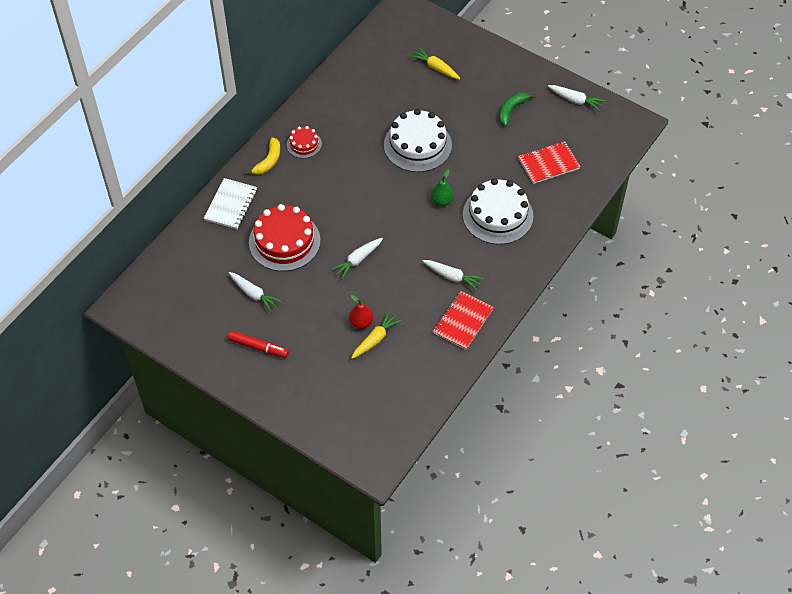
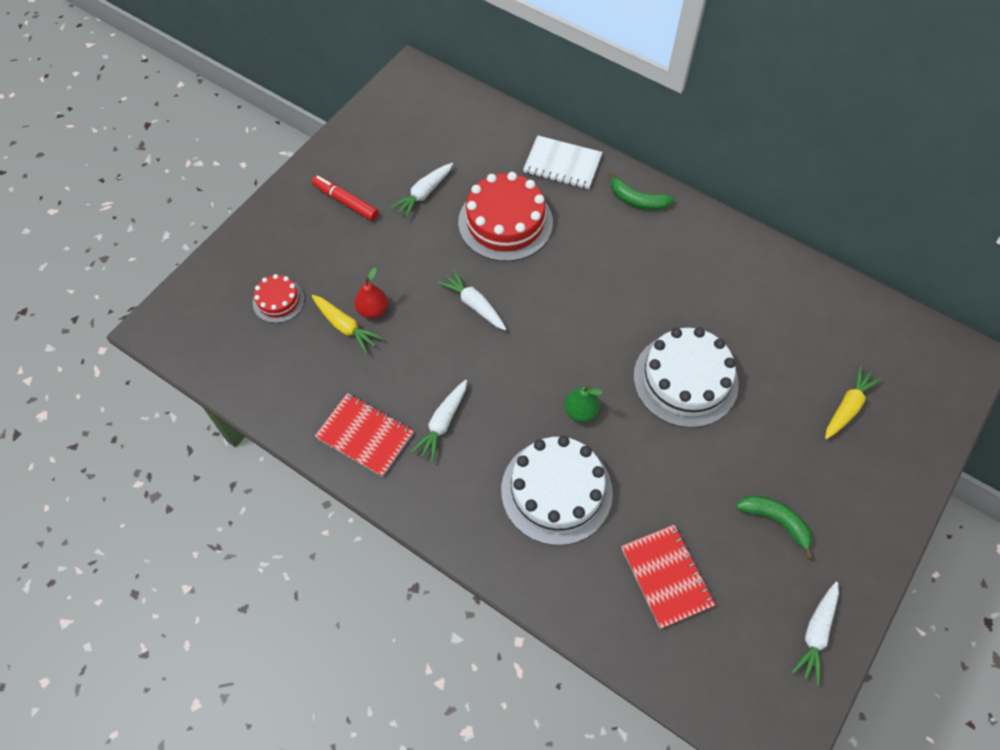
camera: 90 degrees right, 5 degrees up
red marker [228,331,289,358] -> red marker turned 105 degrees clockwise [312,175,379,221]
yellow banana [246,137,280,175] -> green banana [608,171,674,210]
red cake [287,126,322,158] -> red cake moved to [253,274,304,323]

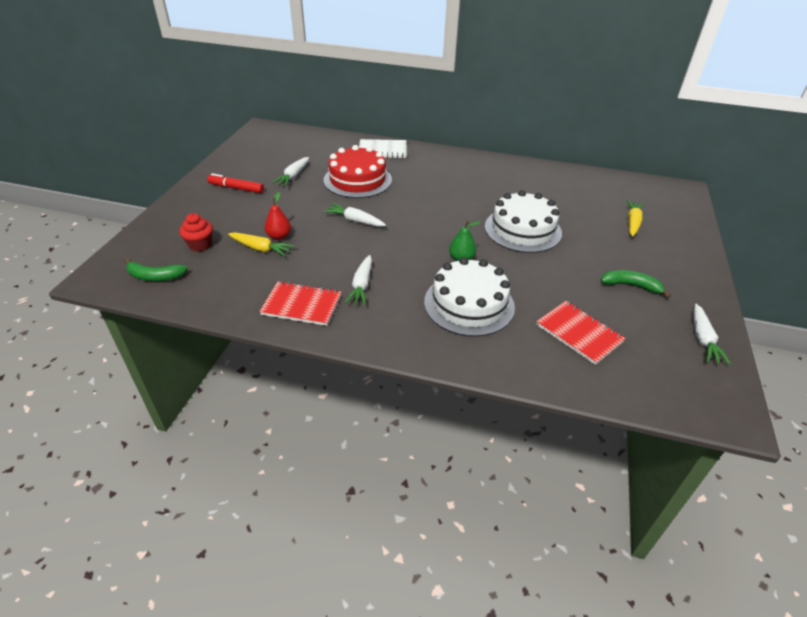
camera: 20 degrees left, 20 degrees down
red cake [253,274,304,323] -> red cupcake [179,213,213,252]
green banana [608,171,674,210] -> green banana moved to [125,258,188,281]

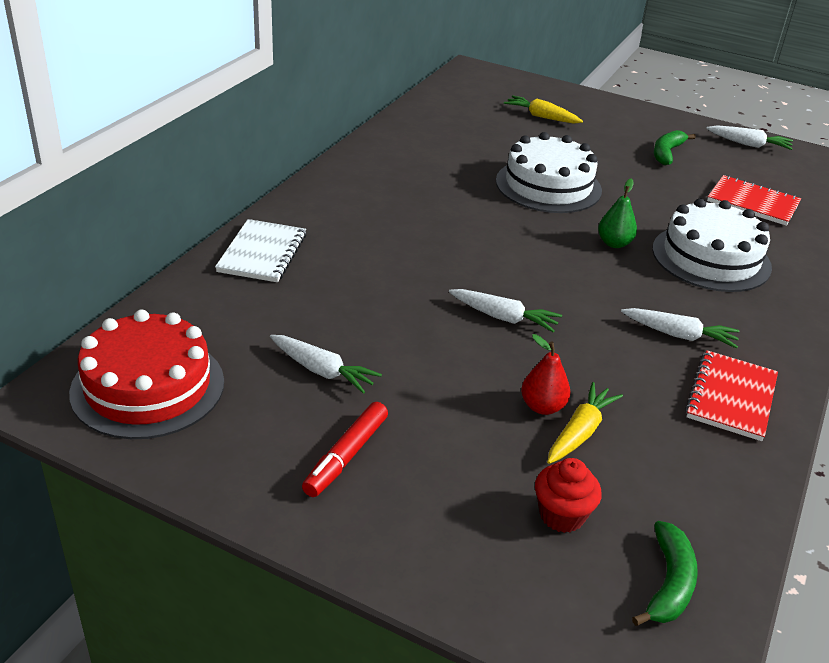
camera: 80 degrees left, 5 degrees down
red cake [324,145,392,198] -> red cake moved to [69,309,224,439]
white carrot [324,203,386,227] -> white carrot turned 105 degrees counterclockwise [449,289,562,332]
red notebook [536,301,625,365] -> red notebook turned 60 degrees clockwise [707,175,801,226]

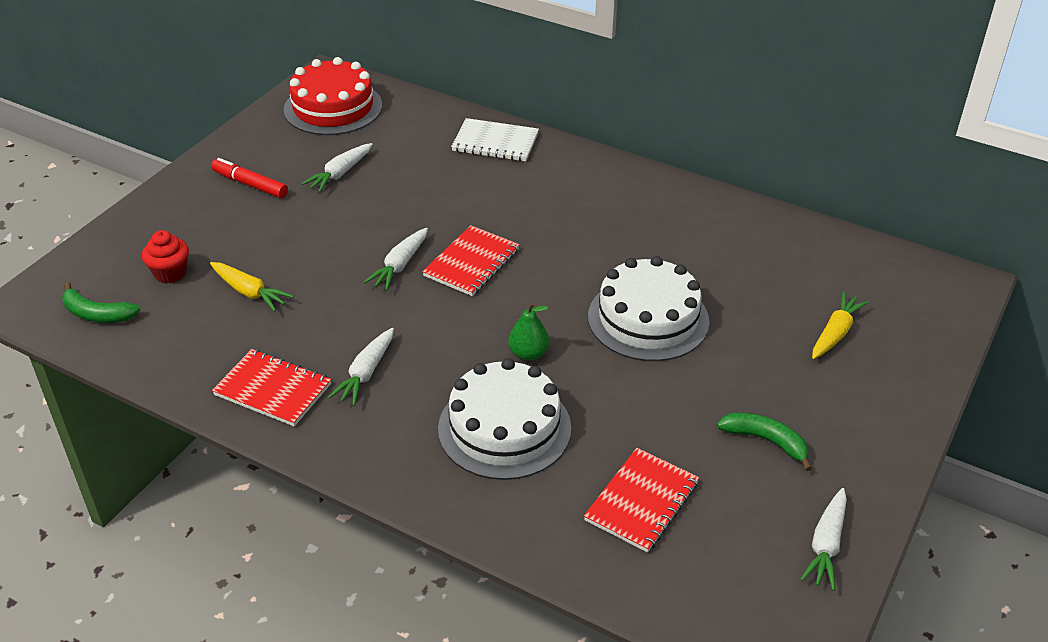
camera: 95 degrees right, 5 degrees up
red pear [521,334,571,415] -> none
none -> red notebook [422,225,520,296]

